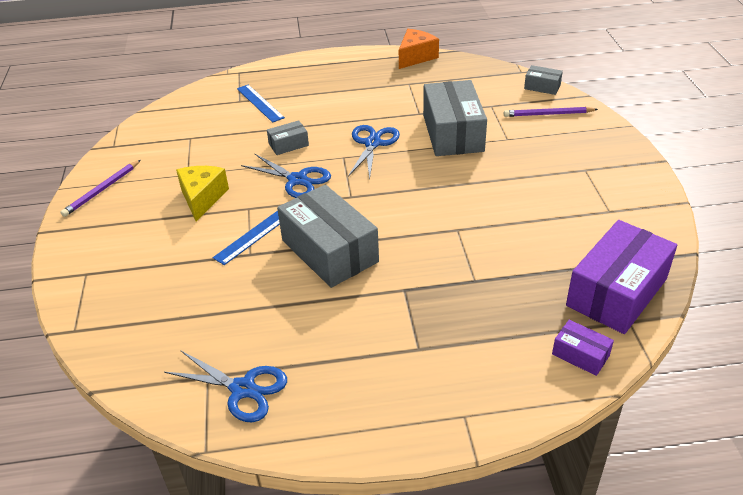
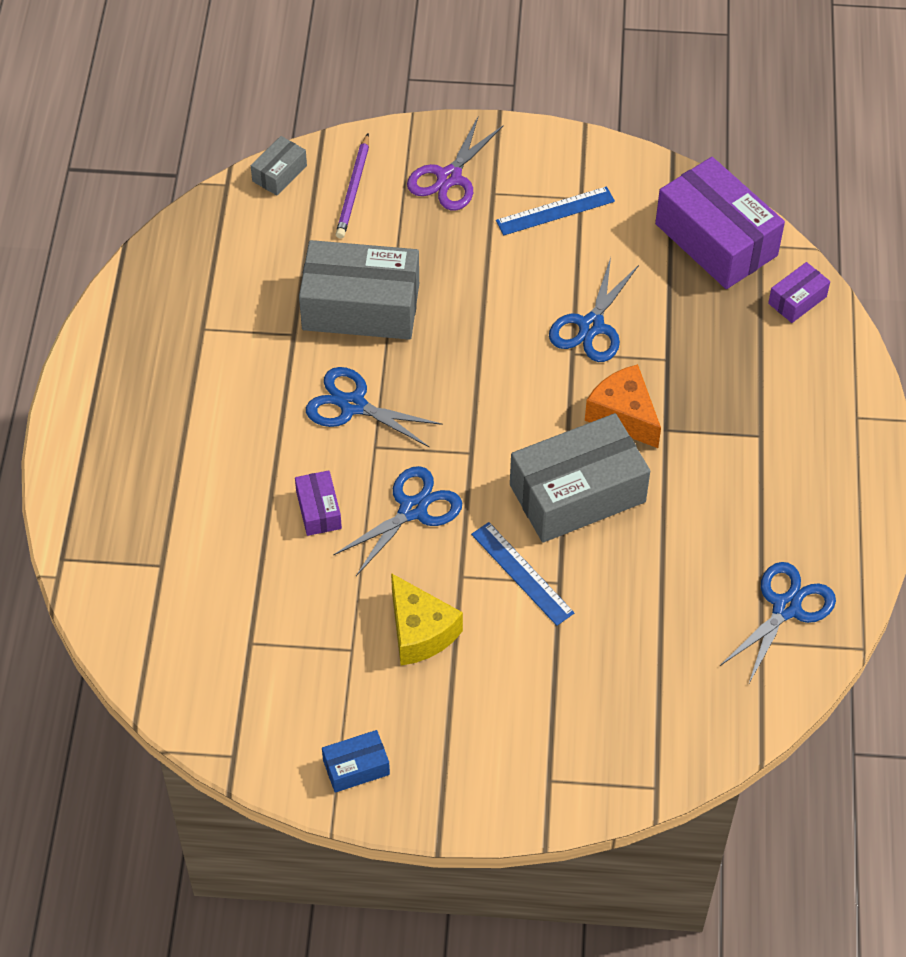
camera: 80 degrees left, 15 degrees up
purple pencil [60,160,140,217] -> blue box [322,730,390,793]
yellow cheese [176,166,229,222] -> yellow cheese turned 135 degrees counterclockwise [391,573,463,665]
blue ruler [237,84,285,123] -> blue ruler moved to [496,186,615,235]
grey box [267,120,309,155] -> purple box [295,470,342,536]
orange cheese [399,29,439,69] -> orange cheese moved to [585,364,661,448]
none -> purple scissors [407,115,504,211]
none -> blue scissors [549,257,639,362]

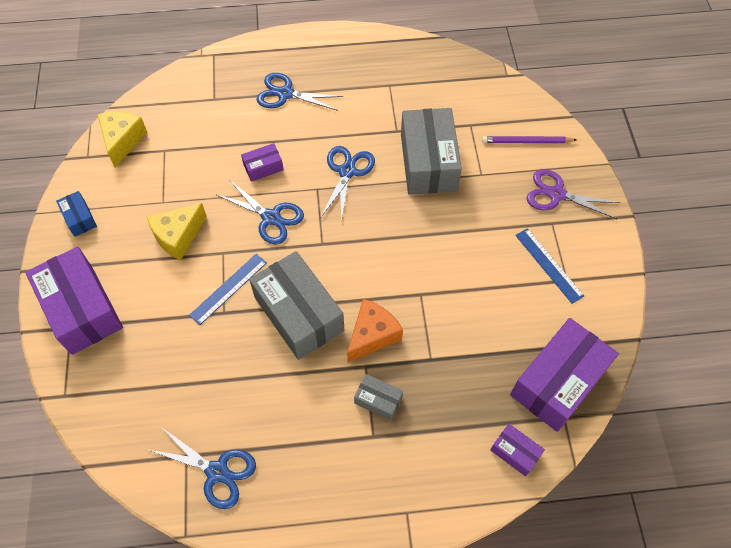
camera: 80 degrees right, 5 degrees up
grey box [251,136,307,195] -> grey box moved to [354,374,403,421]
blue scissors [549,257,639,362] -> blue scissors moved to [257,73,343,111]
none -> purple box [25,247,123,355]
none -> yellow cheese [97,112,147,168]

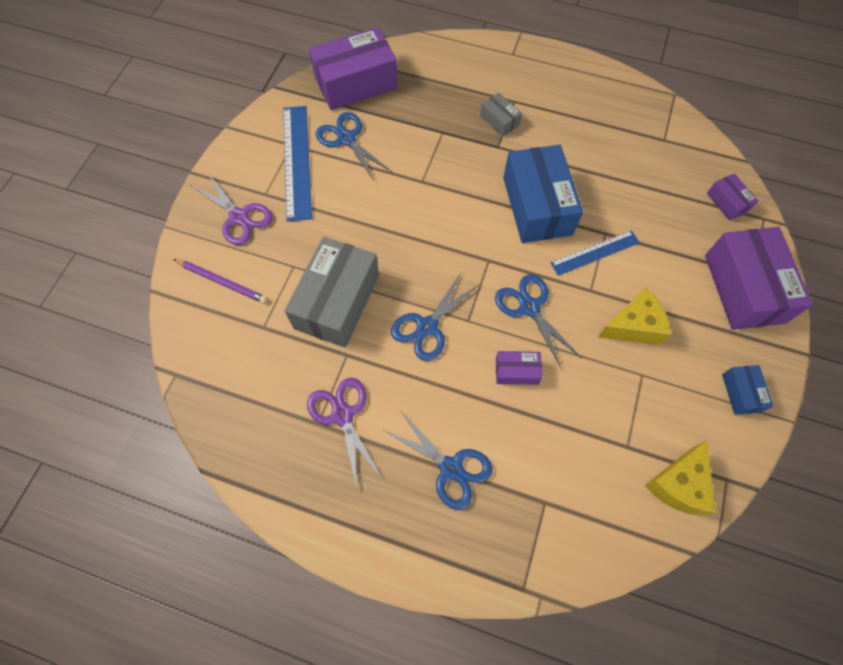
camera: 155 degrees left, 5 degrees up
blue scissors [149,429,256,509] -> blue scissors moved to [316,112,392,181]
grey box [249,251,344,360] -> blue box [503,145,583,243]
orange cheese [347,299,403,363] -> none
purple box [490,424,545,477] -> purple box moved to [707,173,758,221]
blue ruler [515,228,584,304] -> blue ruler [283,106,312,222], size x1.62
none -> purple scissors [307,378,383,491]

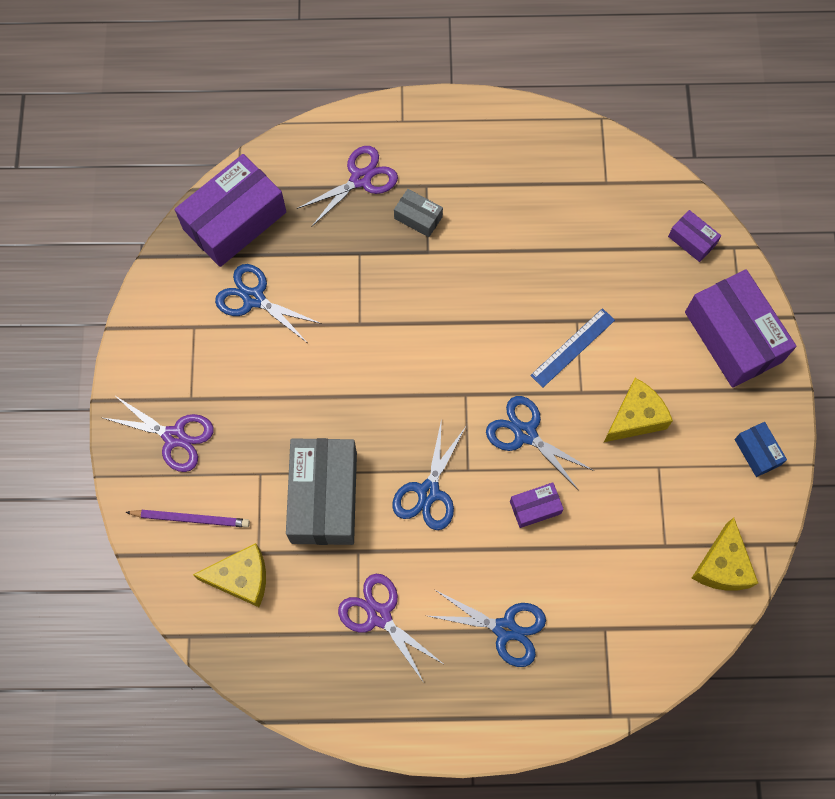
camera: 20 degrees left, 5 degrees up
blue ruler [283,106,312,222] -> none
blue box [503,145,583,243] -> none
none -> yellow cheese [193,543,266,607]
none -> purple scissors [297,146,398,227]

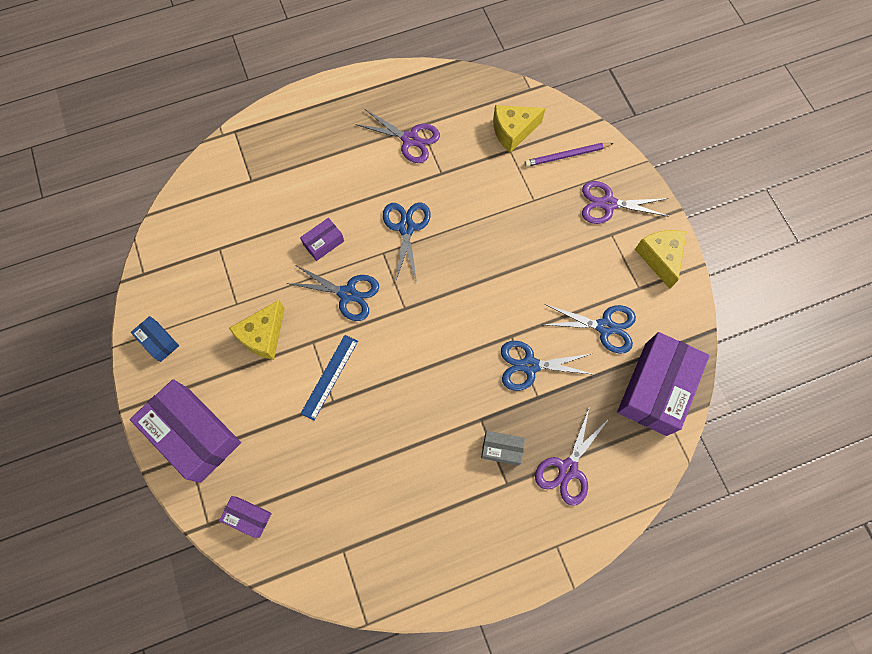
camera: 160 degrees right, 0 degrees up
grey box [286,438,357,545] -> none
blue scissors [428,590,546,667] -> blue scissors moved to [501,341,596,391]
yellow cheese [692,517,758,591] -> yellow cheese moved to [635,230,687,289]

